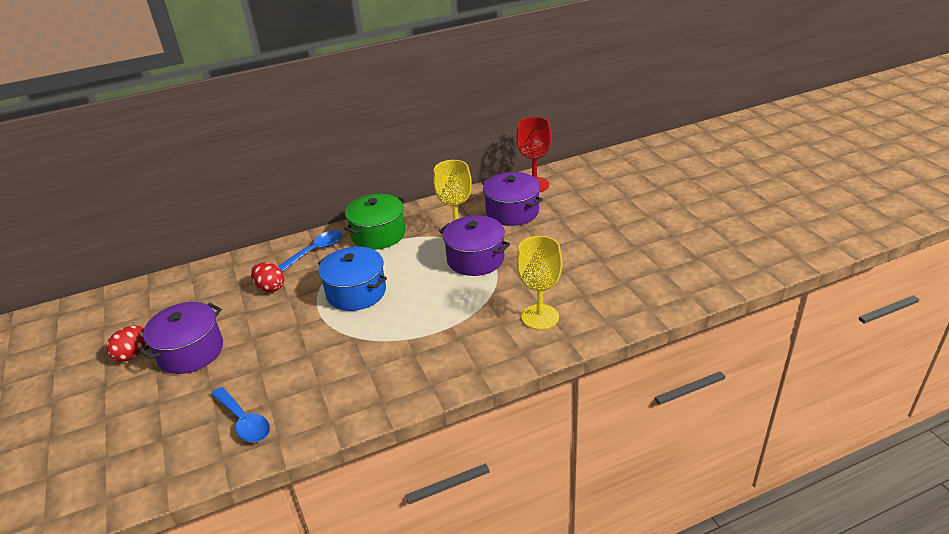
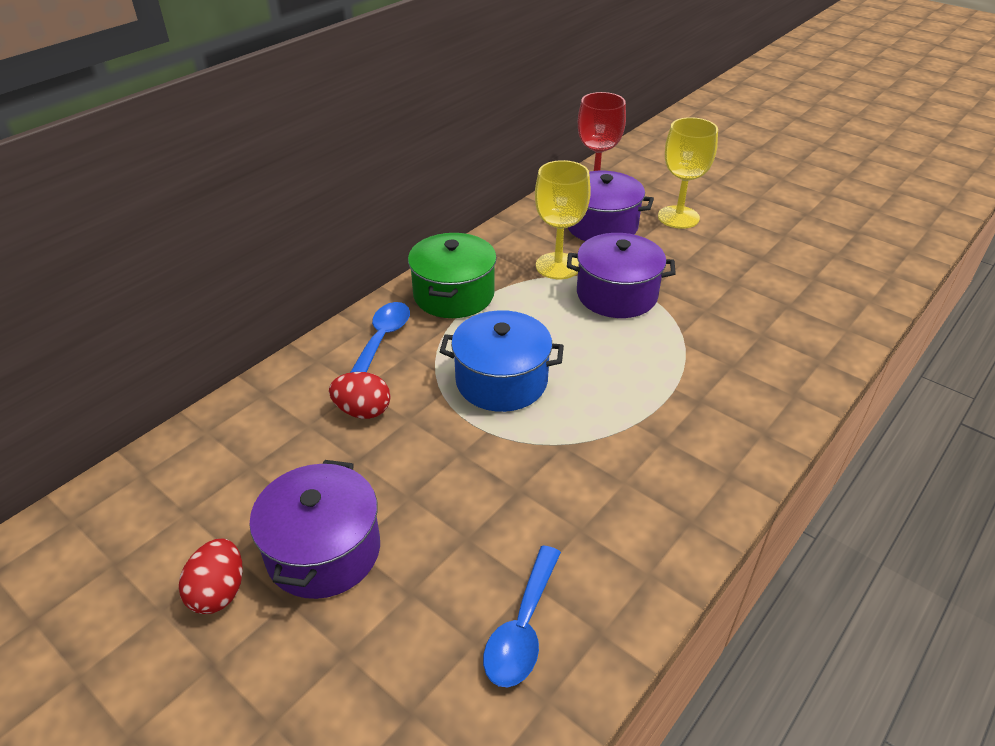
camera: 30 degrees left, 5 degrees up
blue spoon [211,387,270,443] -> blue spoon turned 90 degrees clockwise [483,546,561,687]
yellow goblet [517,236,562,330] -> yellow goblet moved to [658,117,718,229]

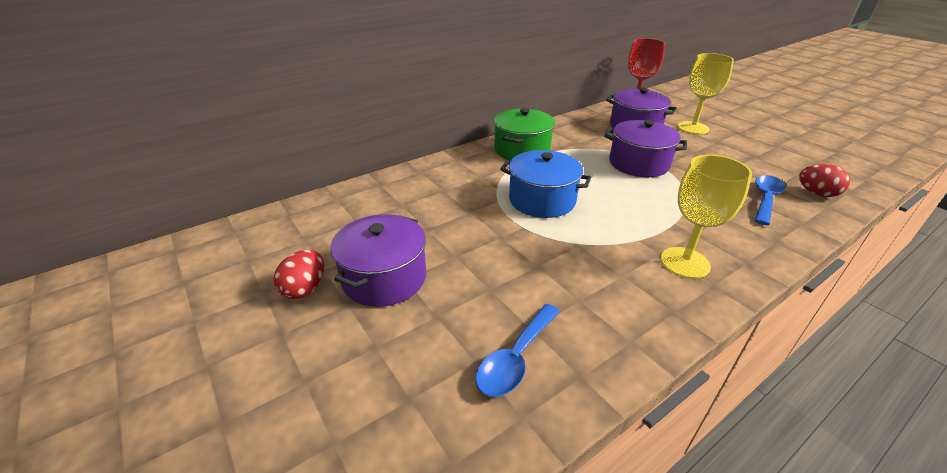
camera: 15 degrees right, 5 degrees down
red egg [329,372,390,419] -> red egg moved to [799,164,850,197]
blue spoon [350,302,410,373] -> blue spoon moved to [755,175,786,225]
yellow goblet [535,160,591,279] -> yellow goblet moved to [661,155,752,279]

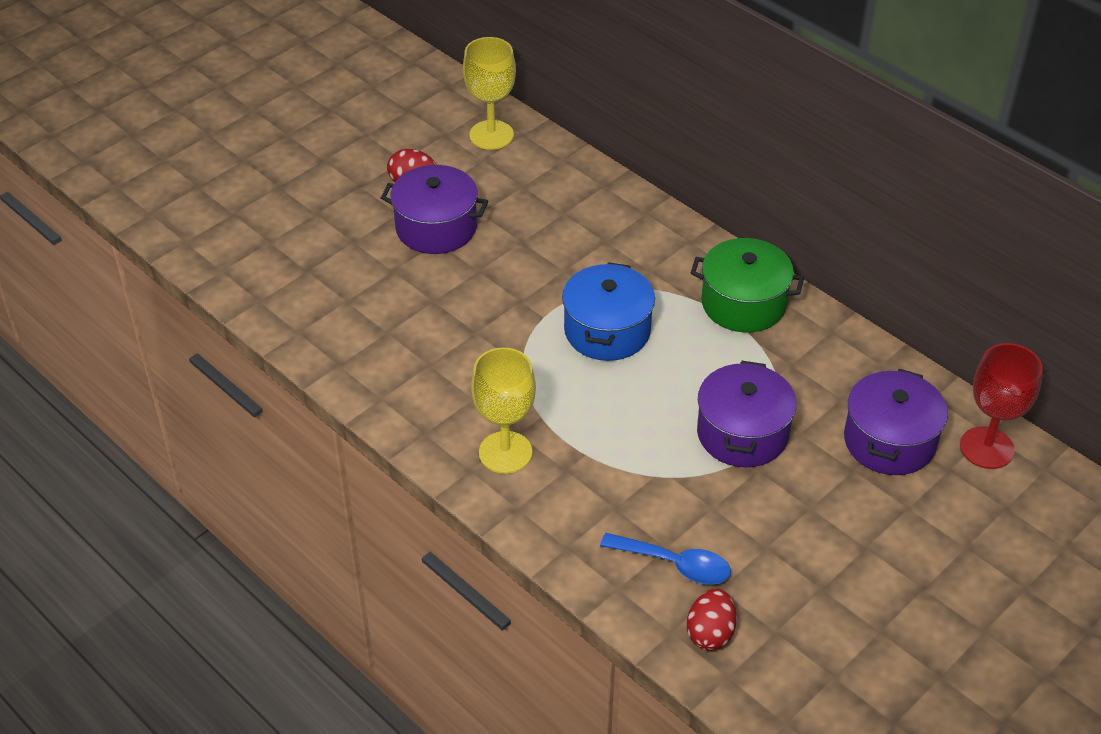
camera: 80 degrees right, 10 degrees up
blue spoon [476,304,560,397] -> none
yellow goblet [678,53,734,134] -> yellow goblet moved to [463,37,516,150]

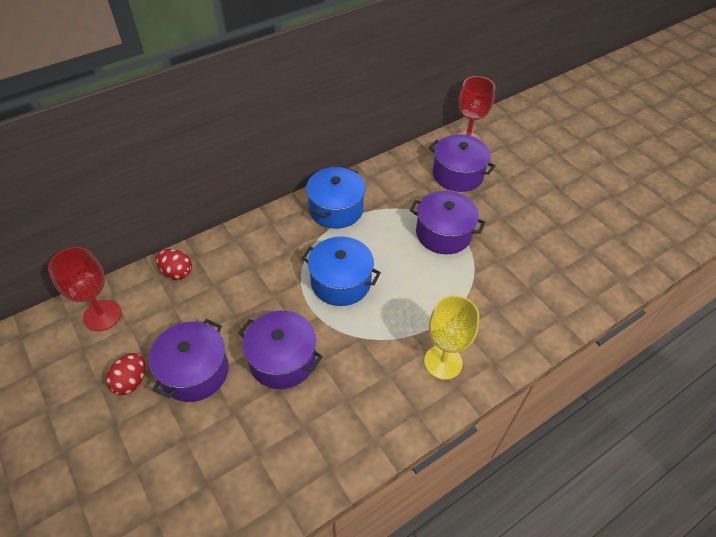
camera: 80 degrees left, 5 degrees up
yellow goblet [463,37,516,150] -> red goblet [48,247,121,331]
blue spoon [600,533,731,585] -> none
red egg [687,589,737,650] -> red egg moved to [155,249,192,280]
green pot [691,238,804,333] -> blue pot [306,167,366,229]
none -> purple pot [238,310,323,389]

